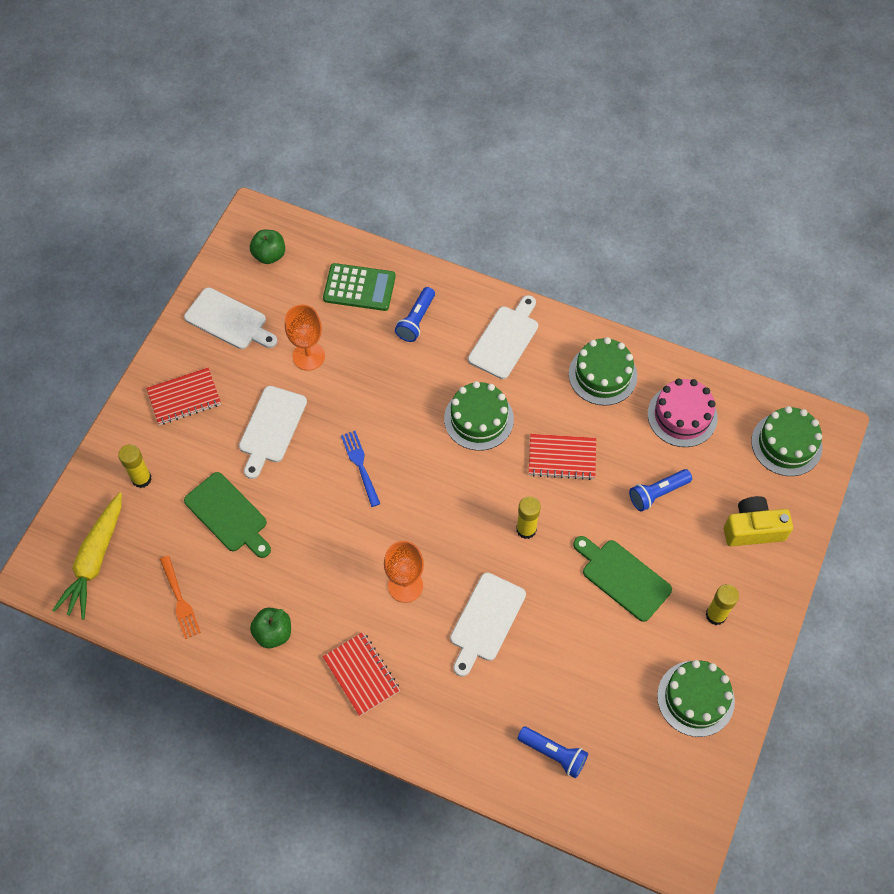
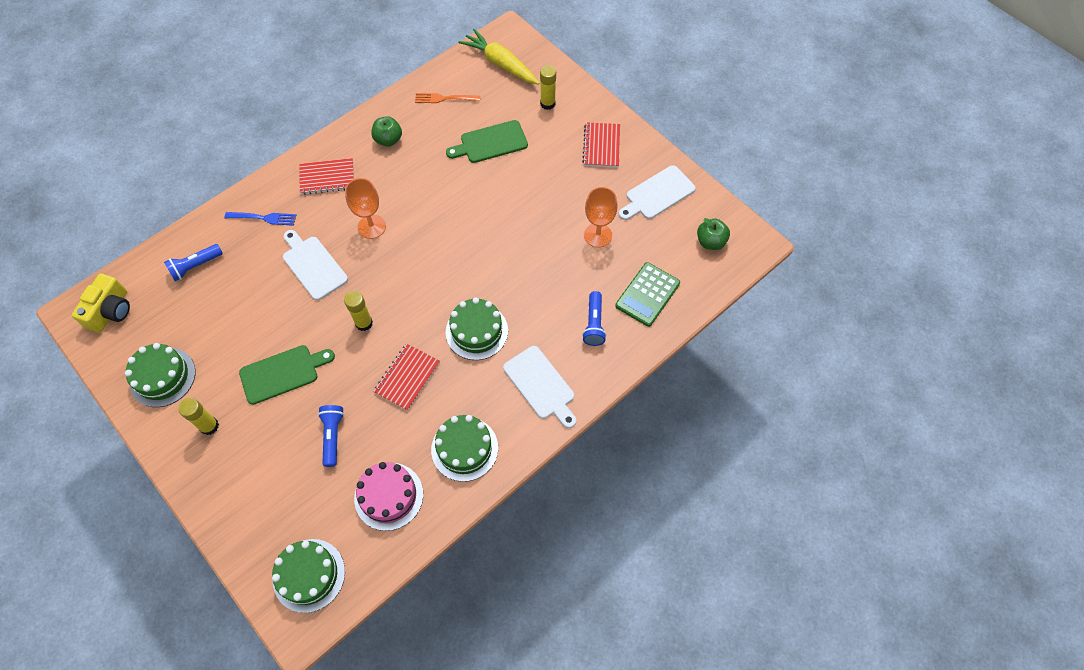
camera: 115 degrees right, 0 degrees up
white cutting board [239,386,307,479] -> none
blue fork [341,431,380,507] -> blue fork moved to [225,212,296,226]
blue flashlight [395,287,435,342] -> blue flashlight turned 135 degrees counterclockwise [582,291,606,346]
yellow camera [724,496,793,546] -> yellow camera moved to [72,273,130,333]

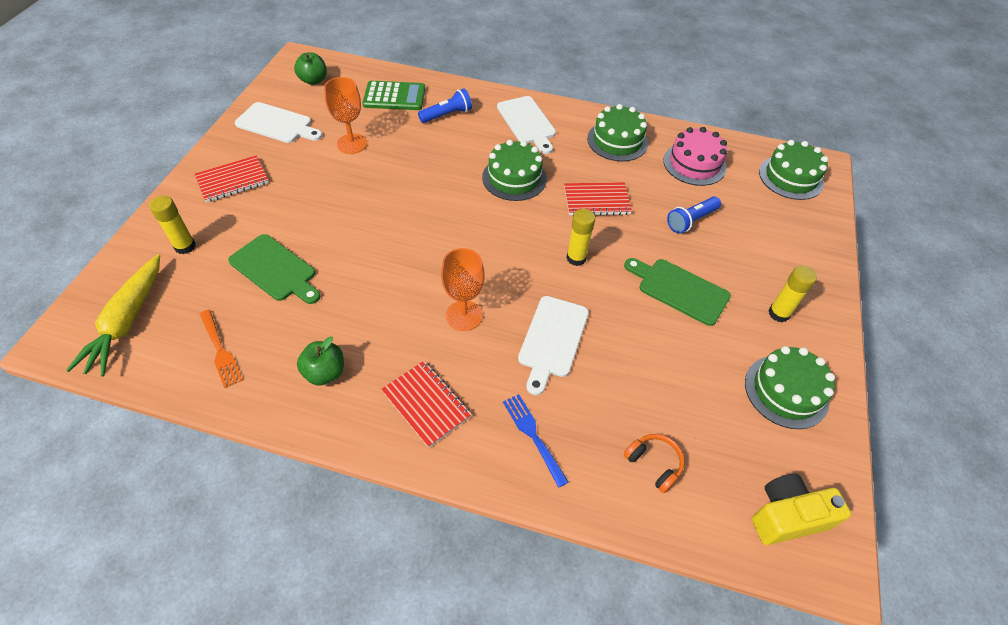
camera: 125 degrees left, 10 degrees down
blue flashlight [164,244,223,281] -> orange headphones [624,434,685,493]
white cutting board [503,346,576,428] -> white cutting board turned 135 degrees clockwise [497,96,556,154]

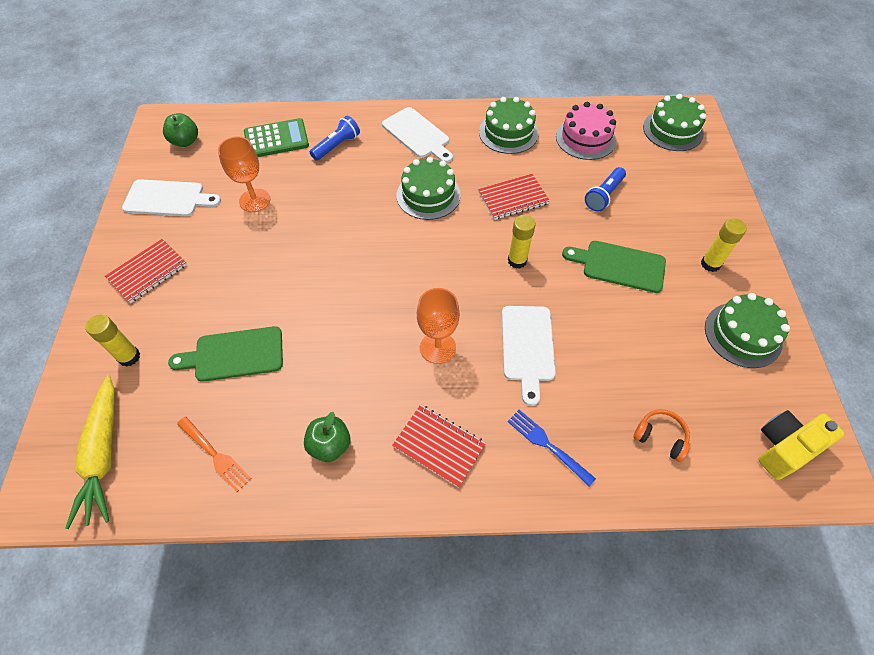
camera: 15 degrees left, 5 degrees up
green cutting board [228,234,321,304] -> green cutting board turned 150 degrees clockwise [168,326,283,382]

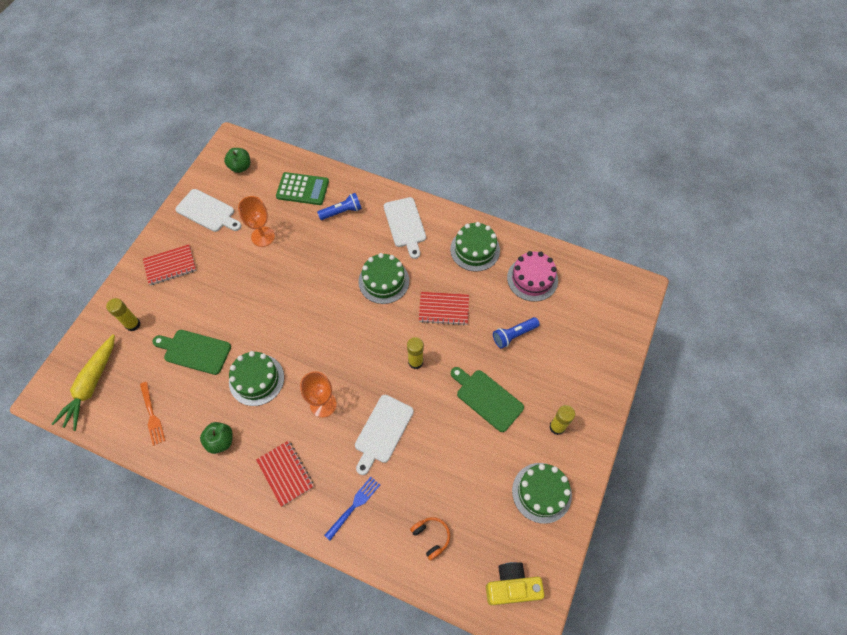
camera: 25 degrees right, 5 degrees up
blue fork [508,410,596,486] -> blue fork turned 60 degrees clockwise [324,477,380,540]
green cake [643,94,706,151] -> green cake moved to [229,351,284,406]

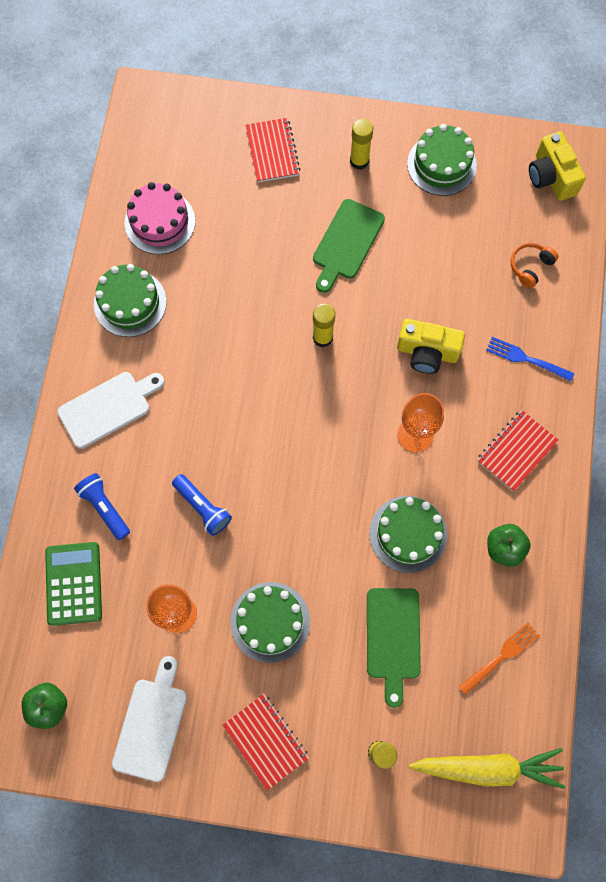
camera: 105 degrees left, 10 degrees up
white cutting board [355,395,414,475] -> yellow camera [397,319,465,374]
green cake [358,253,409,304] -> green cake moved to [231,582,310,663]
red notebook [419,292,469,325] -> red notebook moved to [246,118,301,182]
blue flashlight [493,317,540,349] -> blue flashlight moved to [172,474,232,536]

